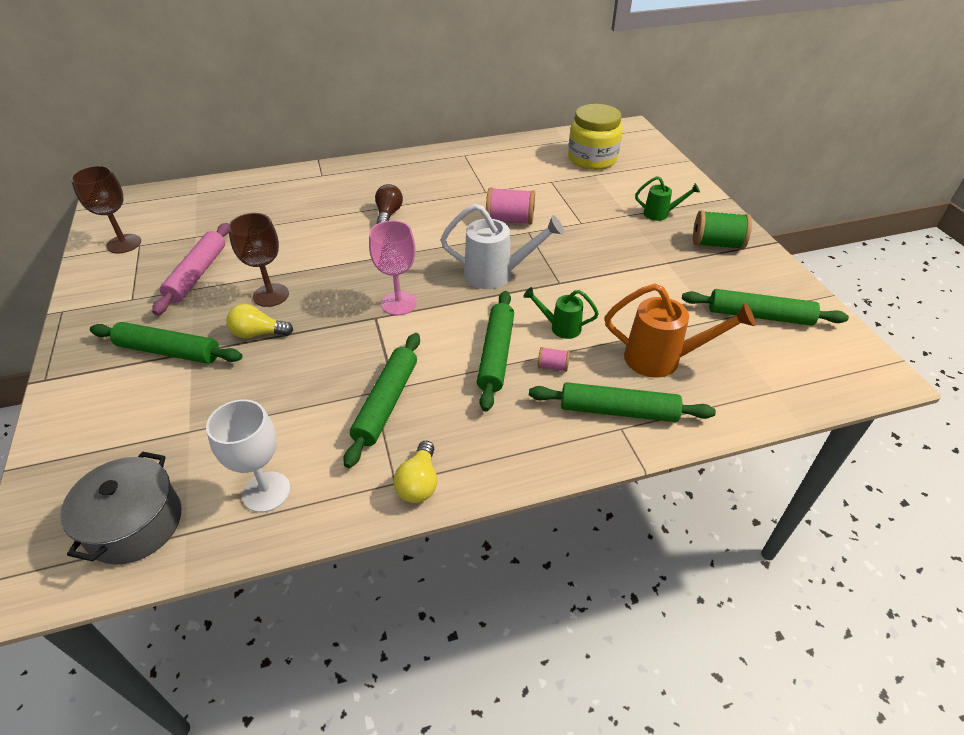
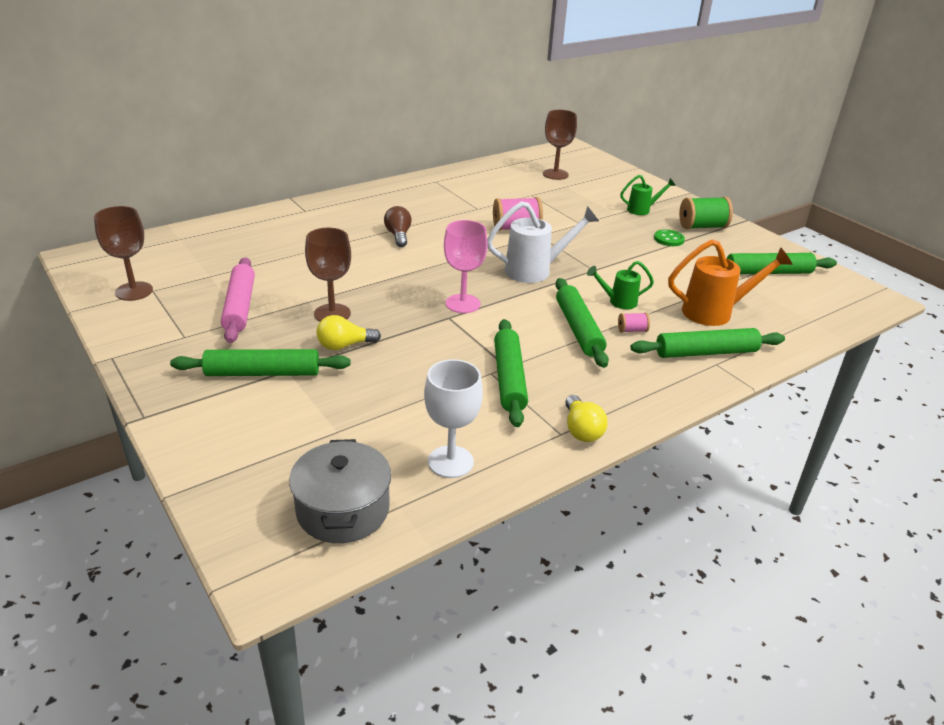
camera: 20 degrees left, 10 degrees down
yellow jar [568,104,622,170] -> brown goblet [543,110,577,180]
none -> green button [654,229,685,246]

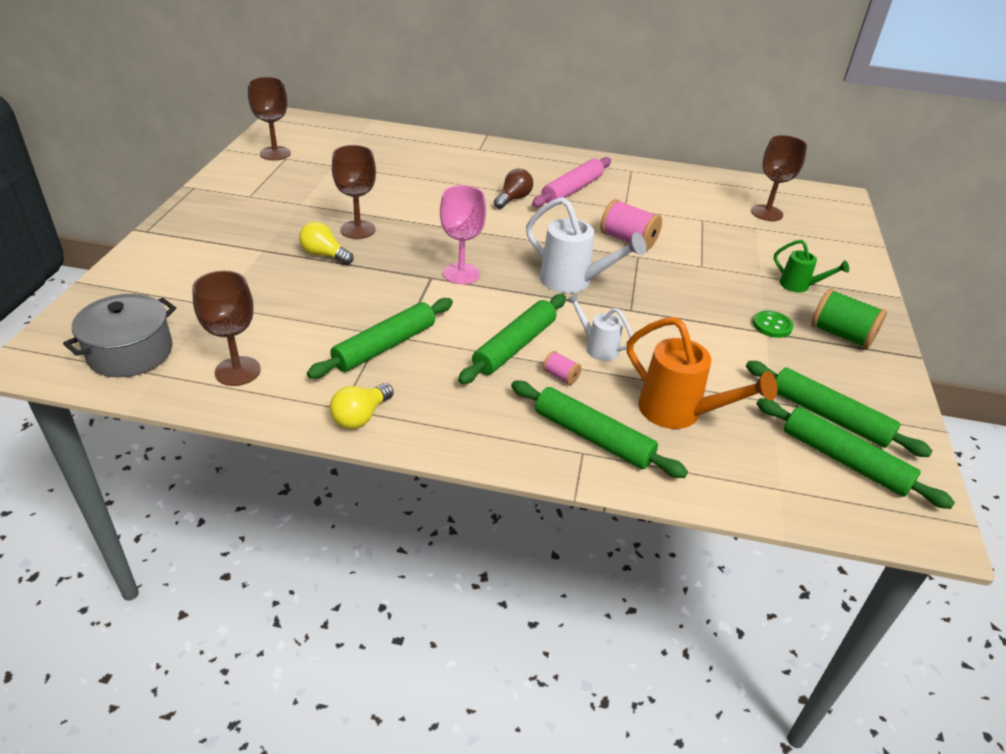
camera: 45 degrees right, 5 degrees up
green rolling pin [170,349,351,376] -> green rolling pin moved to [756,398,955,509]
pink rolling pin [221,257,255,343] -> pink rolling pin moved to [532,157,611,207]
white goblet [424,359,483,478] -> brown goblet [192,271,261,386]
green watering can [587,261,654,309] -> white watering can [566,293,633,361]

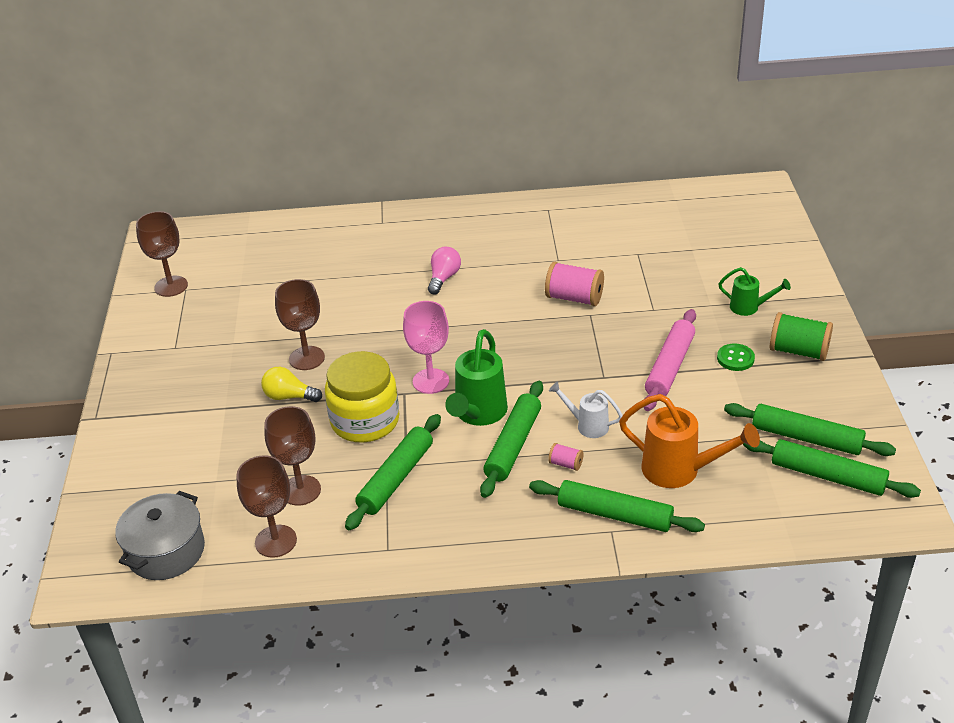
camera: 10 degrees left, 0 degrees up
yellow light bulb [330,383,394,429] -> none
brown light bulb [494,169,533,209] -> pink light bulb [428,247,461,294]
white watering can [526,197,647,293] -> none
pink rolling pin [532,157,611,207] -> pink rolling pin moved to [644,309,696,411]
brown goblet [751,135,807,221] -> brown goblet moved to [264,406,321,506]
none -> yellow jar [325,351,399,442]
none -> green watering can [445,329,508,426]

